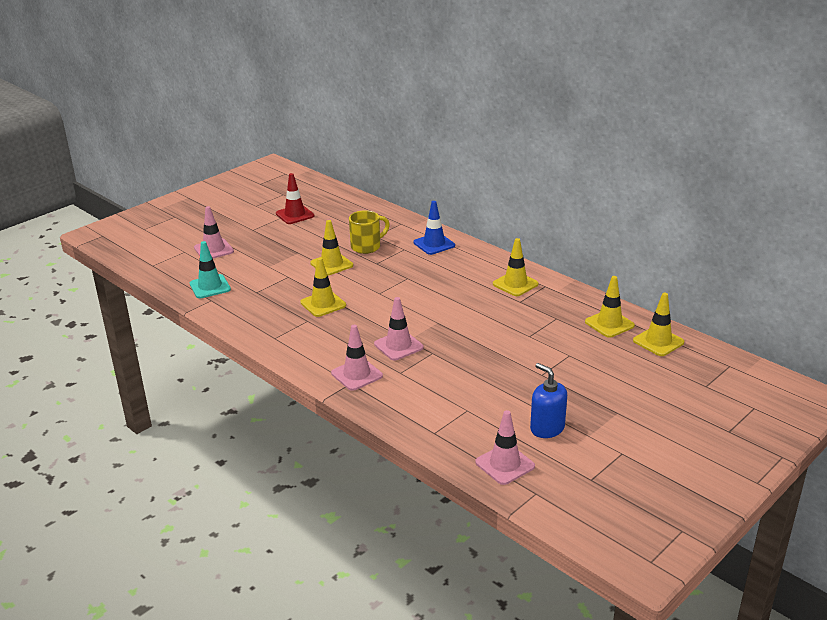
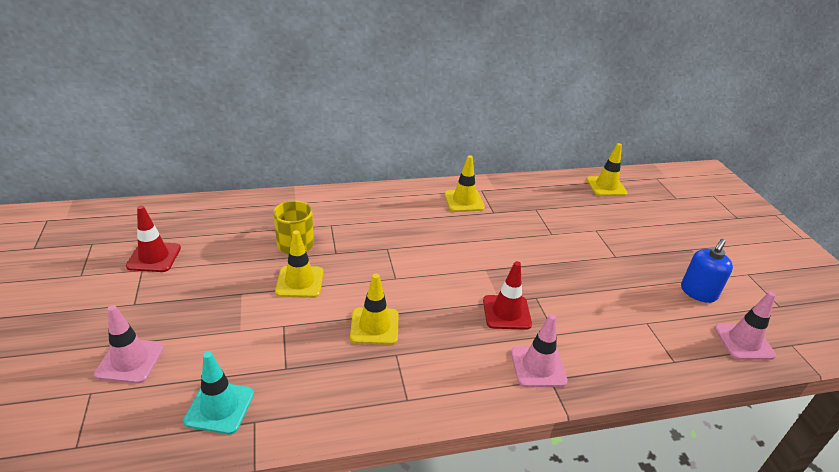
camera: 60 degrees left, 5 degrees up
pink traffic cone [374,297,424,360] -> red traffic cone [483,261,532,330]
blue traffic cone [414,201,455,255] -> none
blue soap dispenser [530,363,567,438] -> blue soap dispenser turned 45 degrees counterclockwise [681,239,733,303]
yellow traffic cone [585,276,635,338] -> none

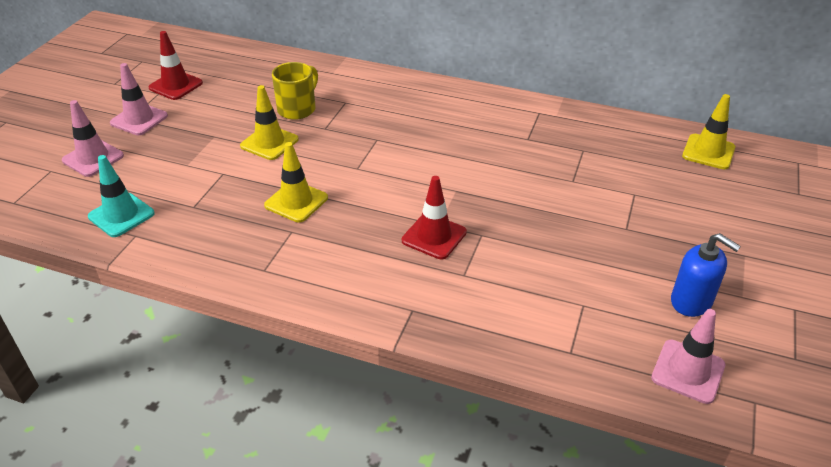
camera: 35 degrees right, 5 degrees up
yellow traffic cone [444,155,485,212] -> none
pink traffic cone [511,314,568,387] -> pink traffic cone moved to [110,63,168,135]
blue soap dispenser [681,239,733,303] -> blue soap dispenser turned 120 degrees counterclockwise [671,233,741,317]

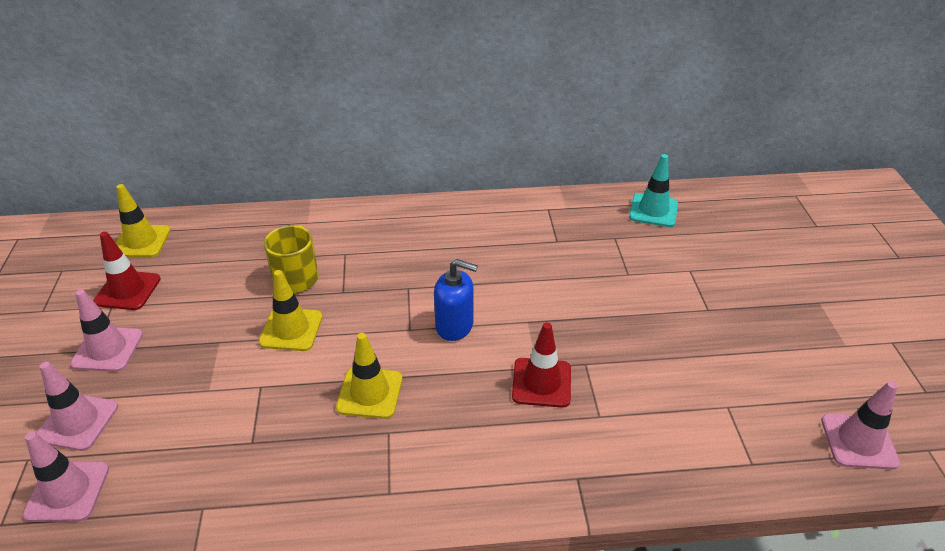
camera: 25 degrees left, 0 degrees up
turquoise traffic cone [88,155,155,237] -> turquoise traffic cone moved to [629,154,678,227]
blue soap dispenser [671,233,741,317] -> blue soap dispenser moved to [434,259,478,341]
yellow traffic cone [682,94,735,169] -> yellow traffic cone moved to [116,184,171,258]
none -> pink traffic cone [23,432,109,522]

